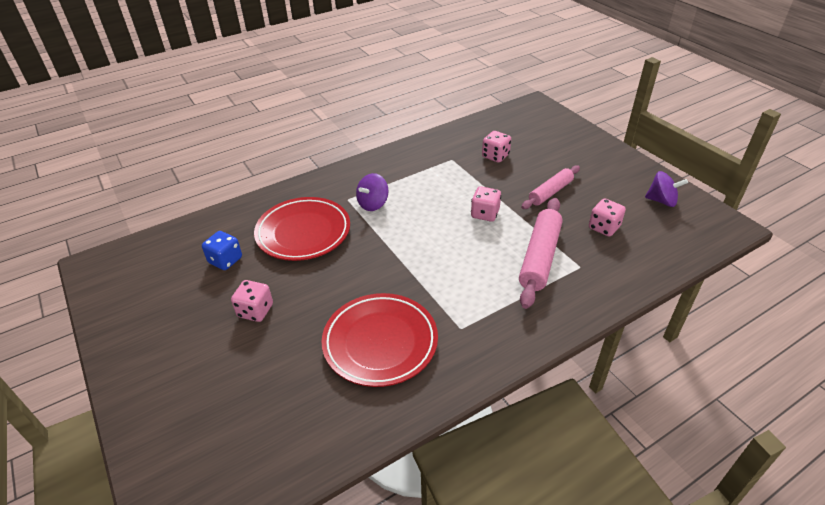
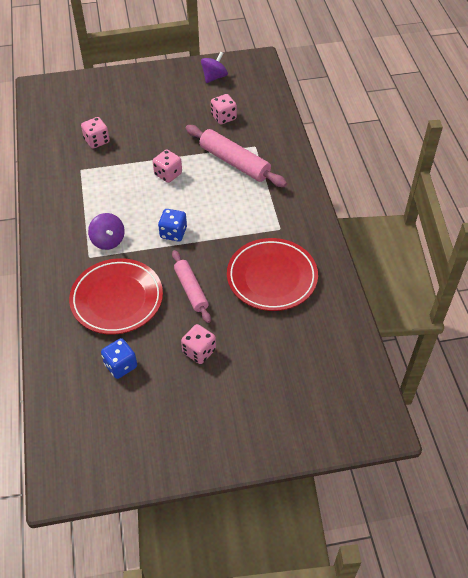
camera: 70 degrees left, 10 degrees up
pink rolling pin [521,165,580,209] -> pink rolling pin moved to [172,250,211,323]
none -> blue dice [158,209,187,241]

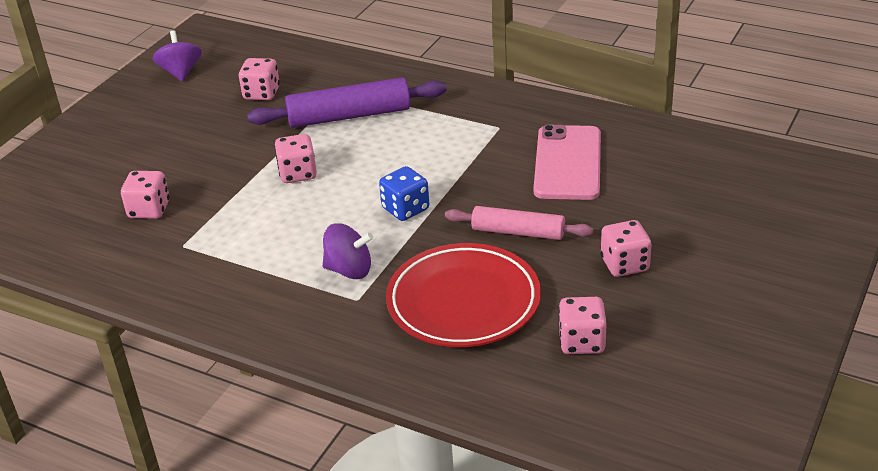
camera: 50 degrees left, 15 degrees down
blue dice [101,338,137,379] -> pink dice [558,297,607,354]
pink rolling pin [186,125,287,187] -> purple rolling pin [247,77,447,128]
red plate [227,238,318,311] -> pink phone [533,125,601,200]

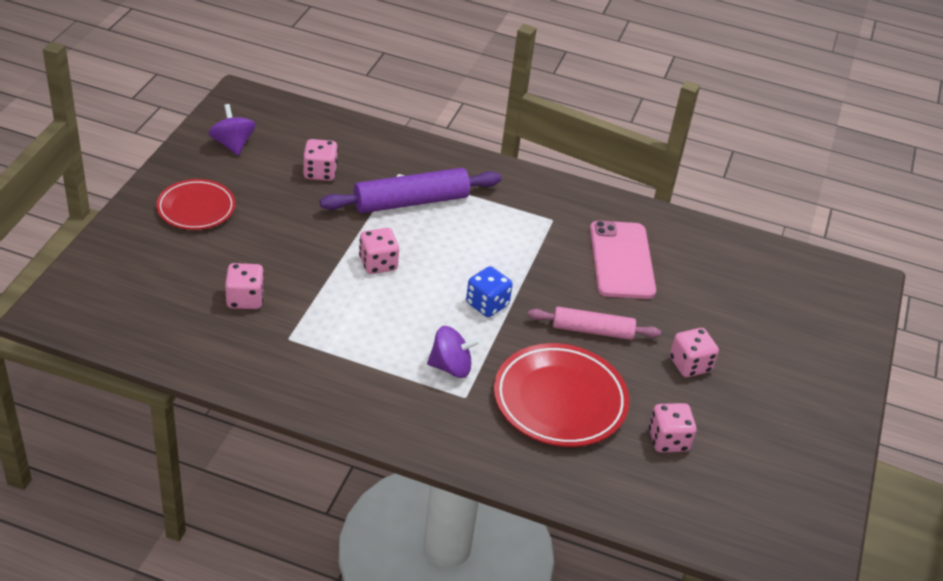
camera: 15 degrees left, 5 degrees up
none -> red plate [156,179,235,230]

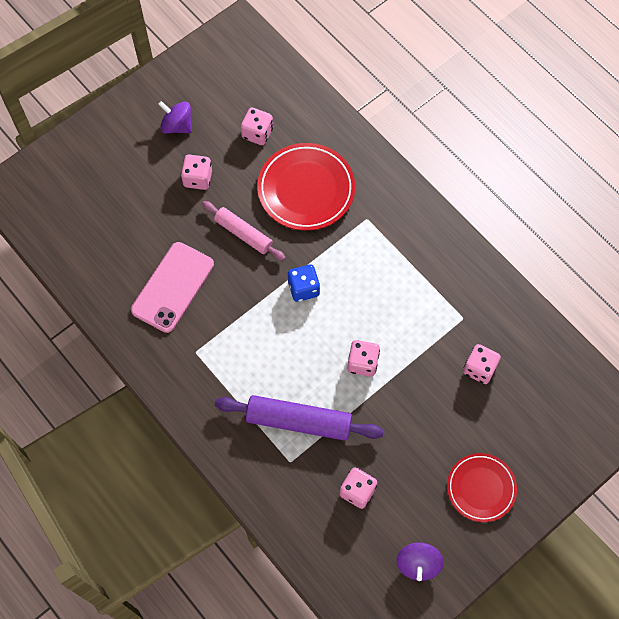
camera: 145 degrees left, 25 degrees up
purple spinning top [427,326,480,378] -> purple spinning top moved to [158,101,192,133]

